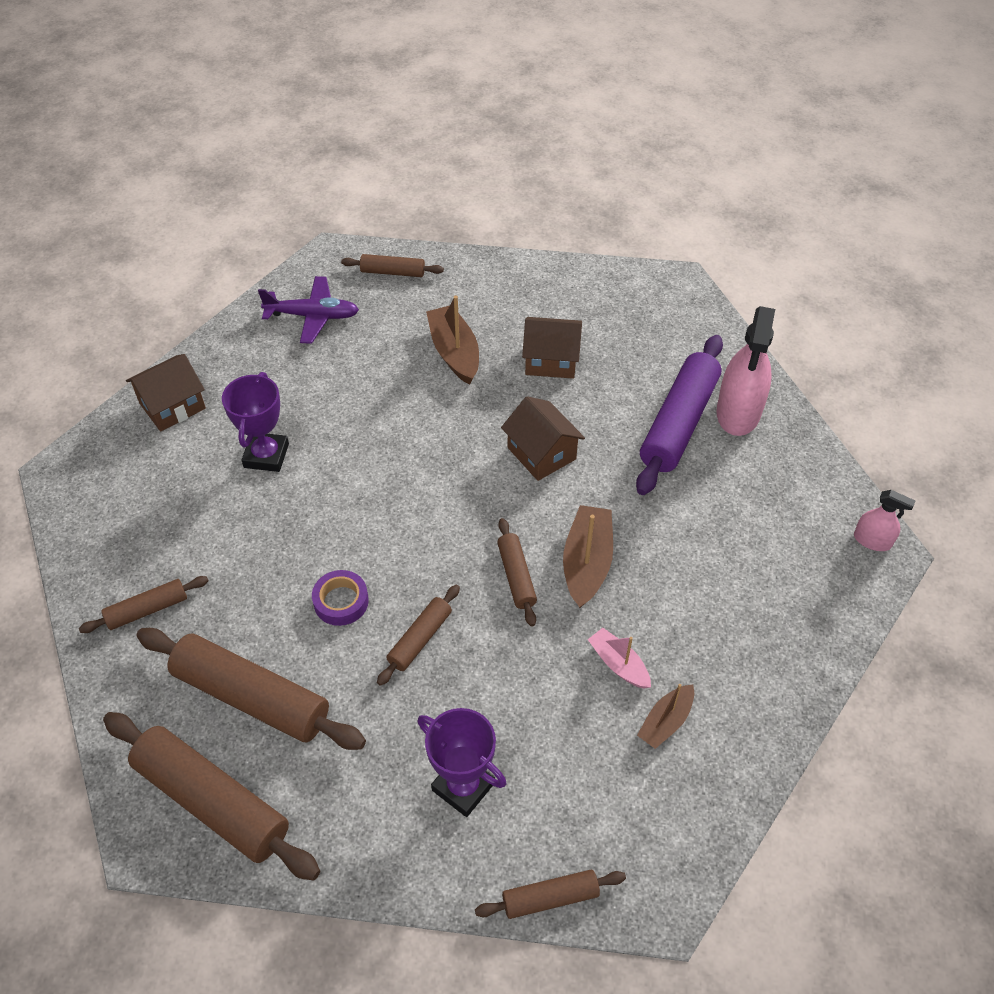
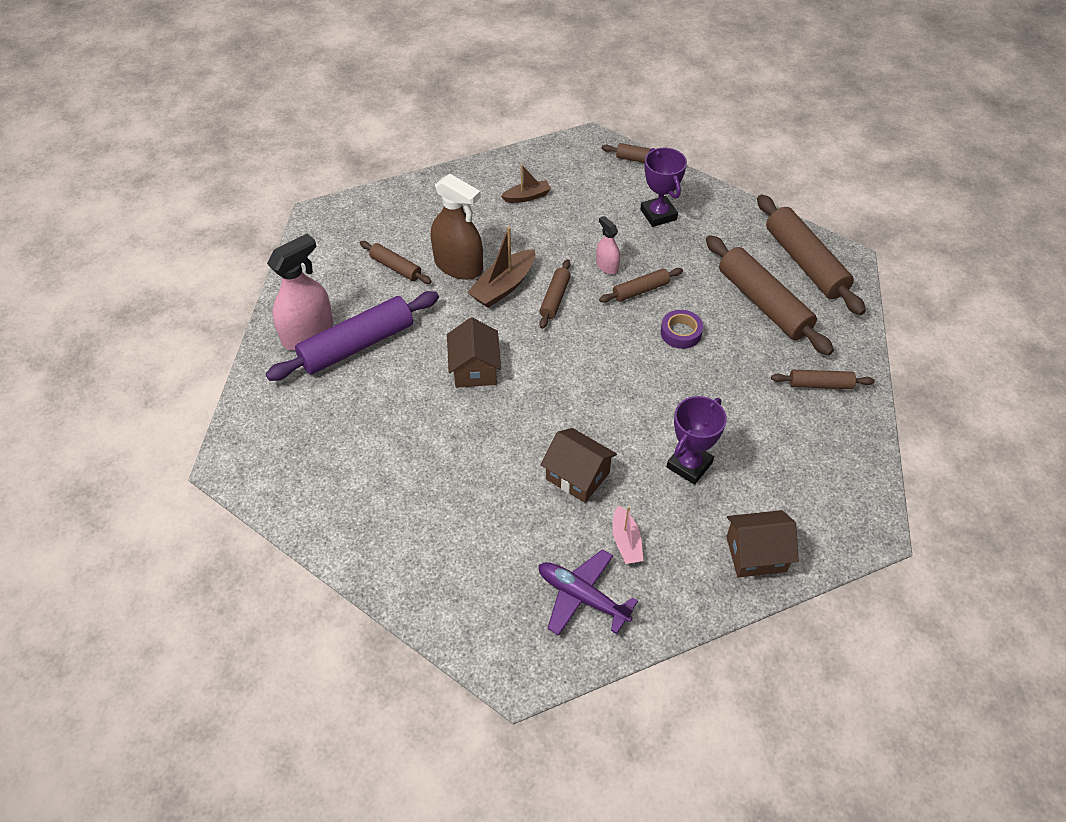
camera: 150 degrees left, 0 degrees up
brown rolling pin [341,254,444,277] -> brown rolling pin moved to [360,241,432,284]
brown boat [426,296,479,385] -> none
brown house [522,317,582,379] -> brown house moved to [541,428,617,503]
pink boat [588,628,651,689] -> pink boat moved to [612,505,643,564]
pink spray bottle [854,490,915,551] -> pink spray bottle moved to [596,216,620,274]
none -> brown spray bottle [431,174,483,280]

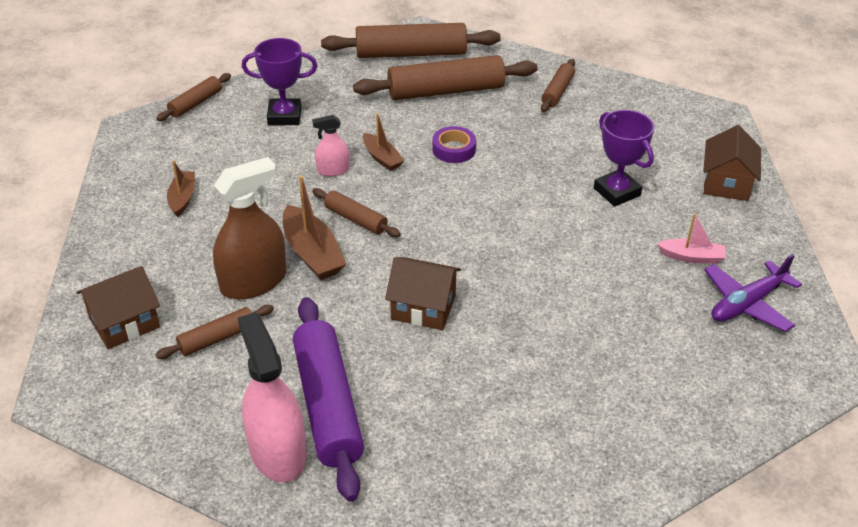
camera: 70 degrees left, 10 degrees down
brown house [541,428,617,503] -> brown house moved to [77,266,160,349]
brown rolling pin [599,268,683,303] -> brown boat [363,113,405,171]

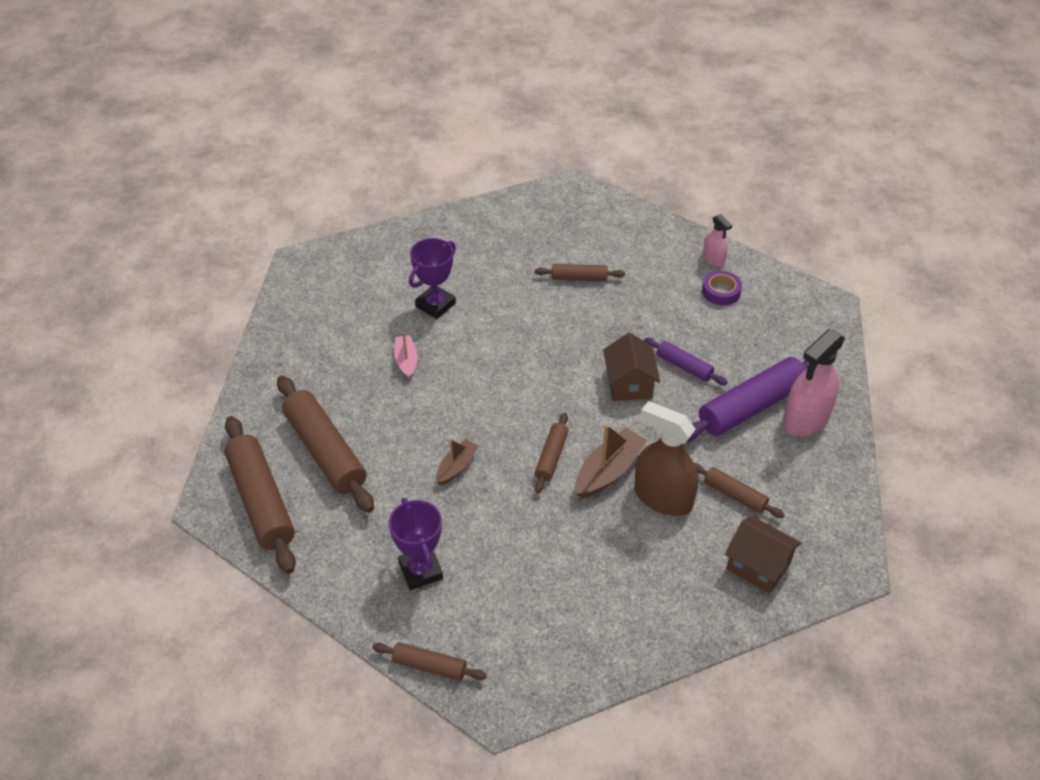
camera: 110 degrees left, 5 degrees up
brown boat [167,160,195,217] -> none
pink spray bottle [312,115,349,176] -> pink spray bottle moved to [703,214,732,267]
purple tape [432,126,476,163] -> purple tape moved to [702,271,742,305]
brown rolling pin [541,59,575,112] -> brown rolling pin moved to [535,264,625,281]
pink boat [657,213,726,264] -> pink boat moved to [394,332,418,379]
brown house [703,125,761,201] -> none
purple plane [704,254,802,332] -> none
none -> purple rolling pin [644,338,727,385]

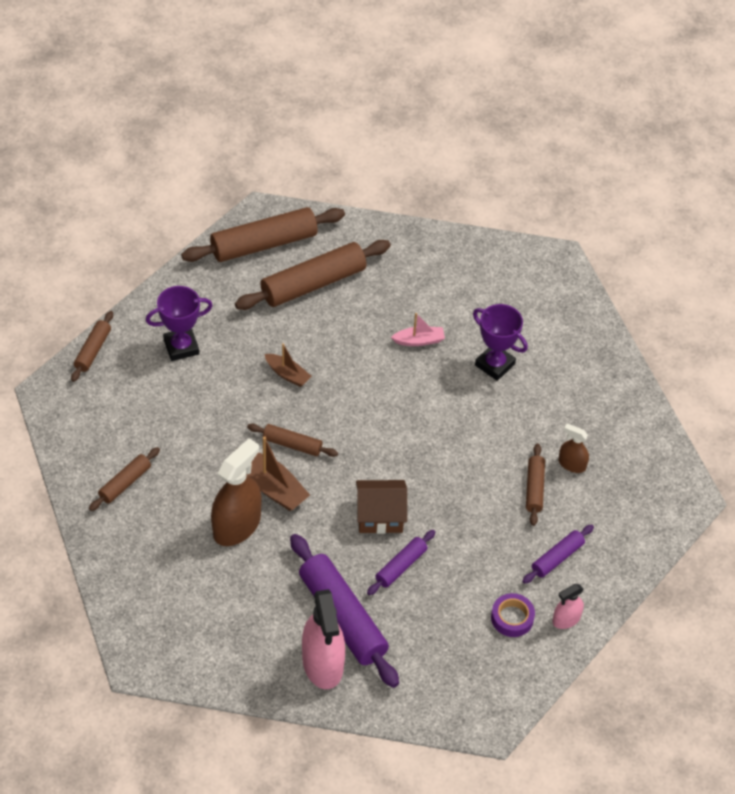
camera: 90 degrees right, 5 degrees up
brown rolling pin [694,463,785,518] -> brown rolling pin moved to [89,447,160,511]
brown house [725,516,802,594] -> none
pink spray bottle [783,329,845,436] -> pink spray bottle turned 150 degrees counterclockwise [302,589,345,689]
none -> purple rolling pin [522,524,594,584]
none -> brown spray bottle [559,424,589,473]

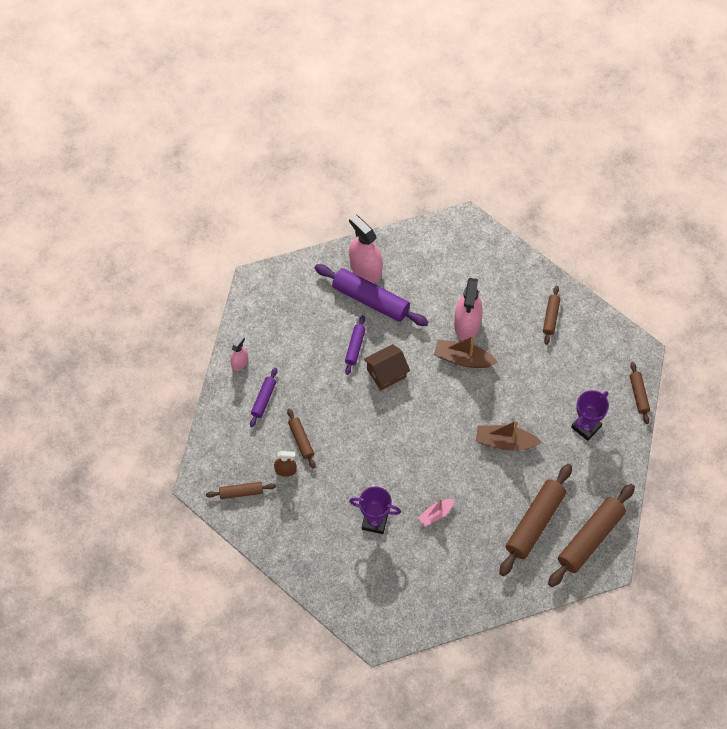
camera: 155 degrees right, 10 degrees up
brown spray bottle [211,438,262,546] -> pink spray bottle [454,278,483,340]
brown rolling pin [247,424,338,457] -> brown rolling pin moved to [206,482,276,499]
brown boat [264,343,312,387] -> brown boat [476,420,542,451], size x1.61
purple tape [491,593,535,637] -> none

